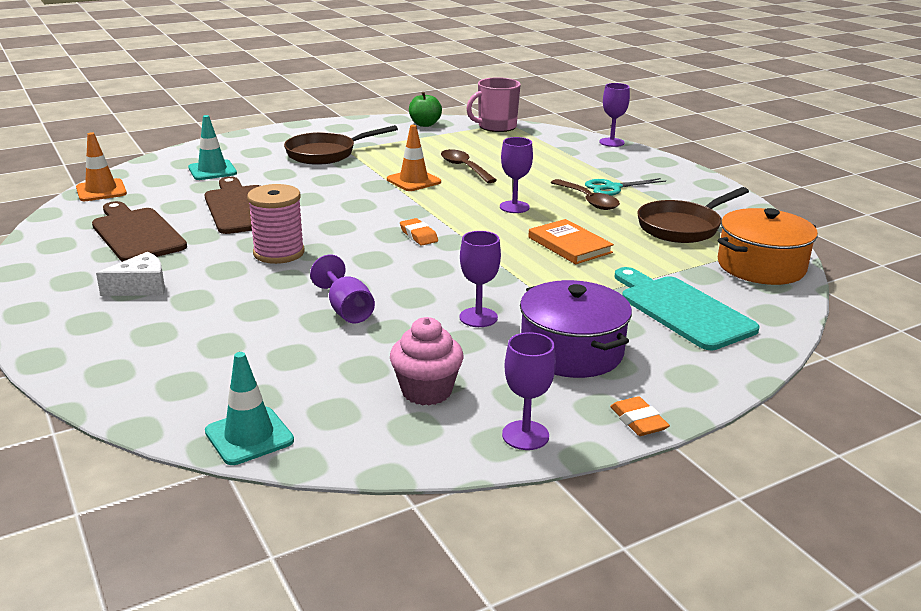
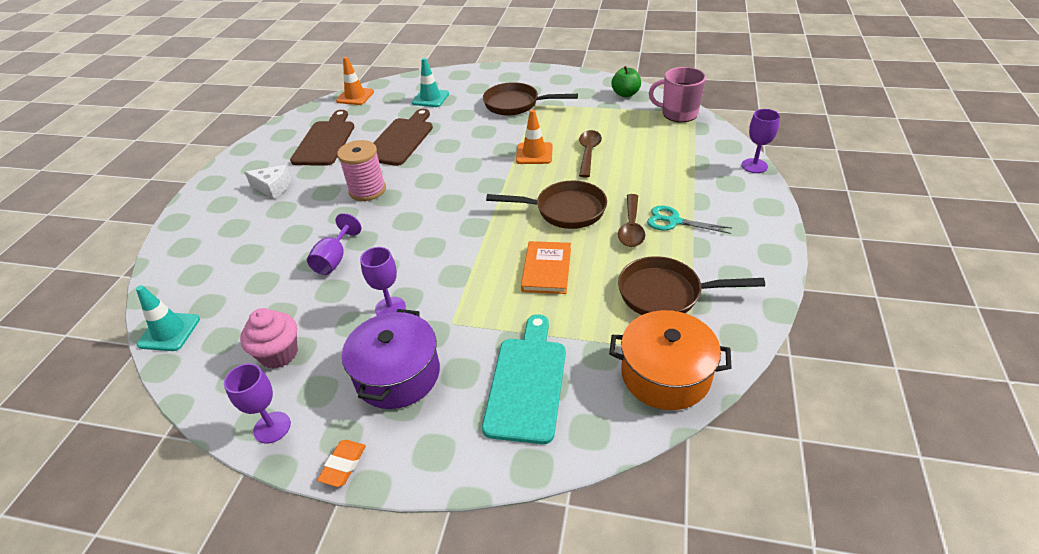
camera: 45 degrees right, 15 degrees up
orange eraser [400,218,438,245] -> none
purple goblet [500,137,533,213] -> brown pan [486,181,607,229]

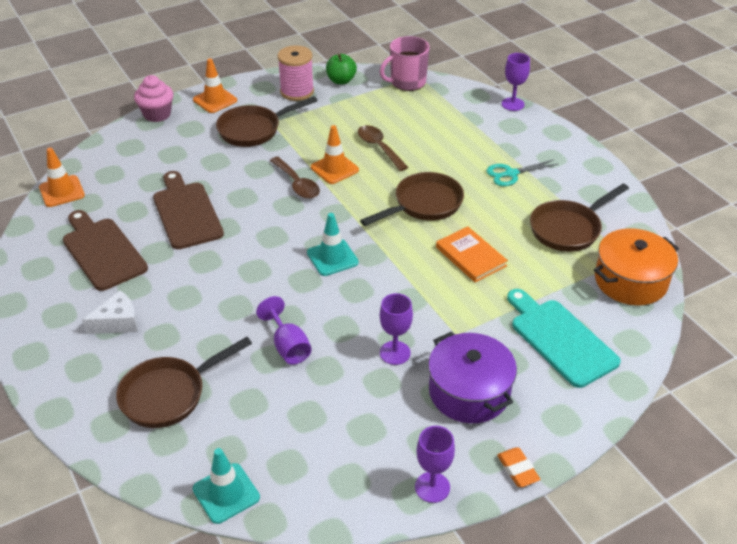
camera: 45 degrees left, 0 degrees up
pink cupcake [240,308,298,369] -> pink cupcake moved to [134,75,174,122]
pink spool [337,140,386,201] -> pink spool moved to [277,45,314,101]
turquoise traffic cone [412,58,449,107] -> turquoise traffic cone moved to [307,213,359,276]
brown spoon [618,194,645,247] -> brown spoon moved to [270,157,320,199]
none -> brown pan [116,337,252,428]
none -> orange traffic cone [193,58,237,113]

